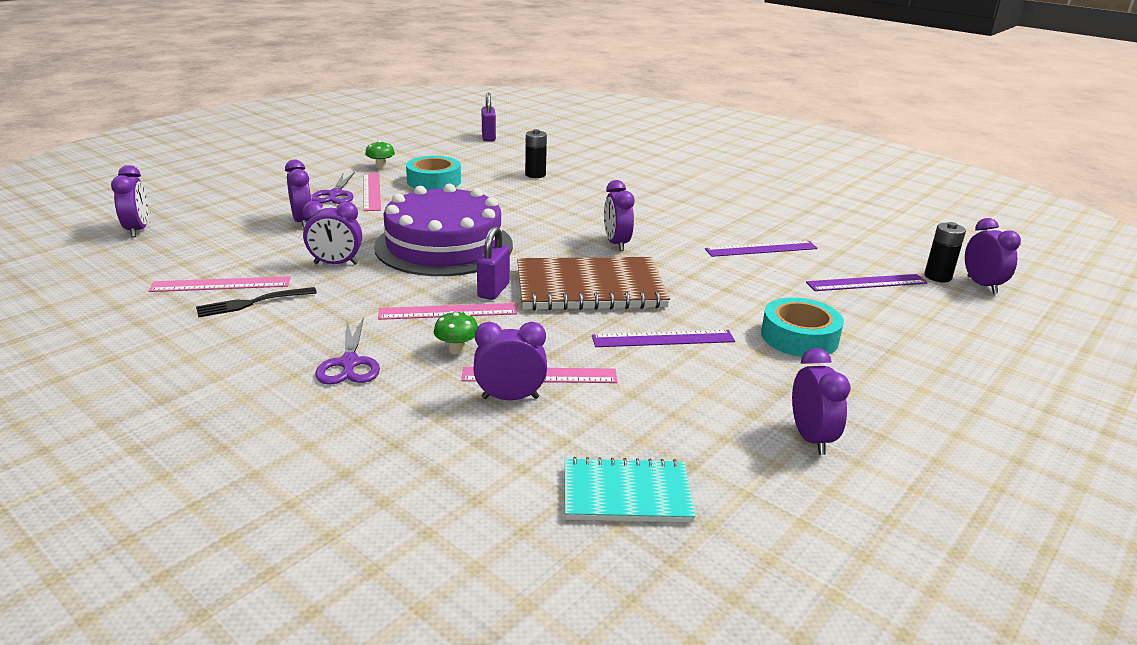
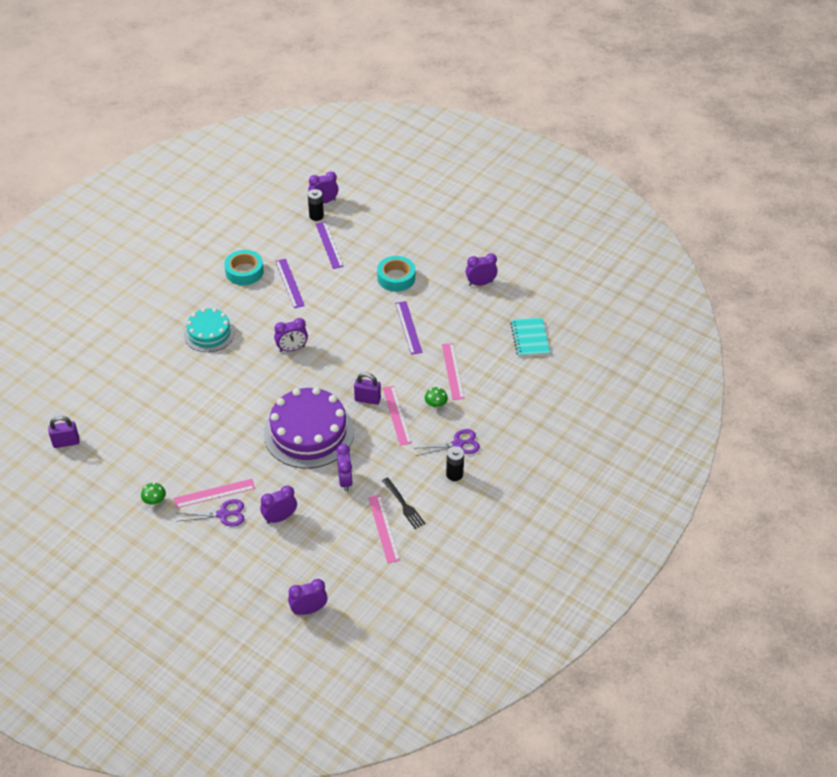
camera: 95 degrees left, 20 degrees up
turquoise tape [406,156,461,190] -> turquoise tape moved to [224,250,264,285]
purple clock [473,322,547,400] -> none
brown notebook [517,257,670,311] -> none
black battery [525,129,547,178] -> black battery moved to [446,446,464,481]
none -> turquoise cake [184,308,235,352]

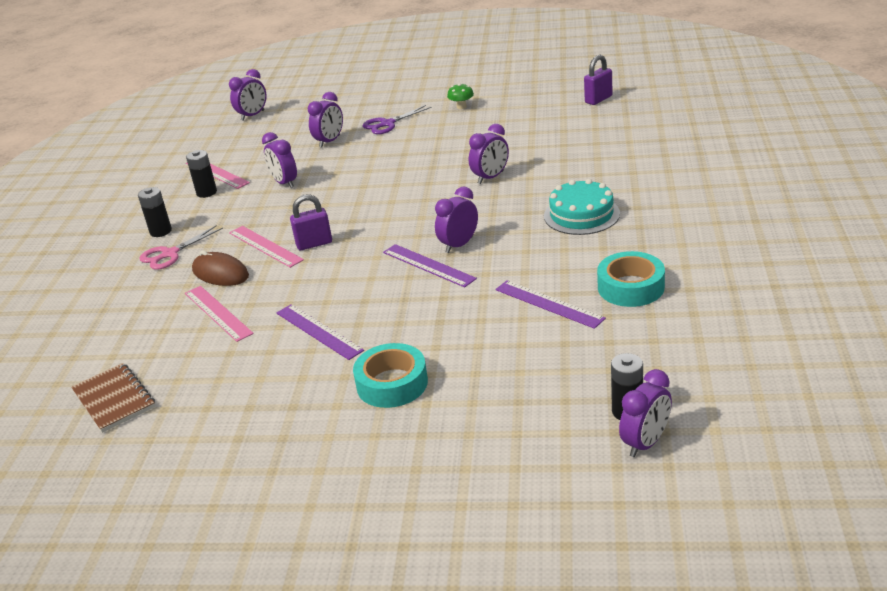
camera: 155 degrees right, 15 degrees down
pink ruler [174,479,255,508] -> none
purple cake [264,387,354,468] -> none
purple ruler [316,221,344,269] -> purple ruler moved to [383,244,477,287]
black fork [382,477,426,529] -> black battery [186,150,217,198]
purple scissors [416,429,480,456] -> pink scissors [139,225,223,270]
green mushroom [425,387,448,409] -> brown mouse [192,250,249,286]
purple clock [466,253,498,286] -> purple clock moved to [469,124,509,184]
turquoise notebook [510,317,550,357] -> brown notebook [71,363,155,433]

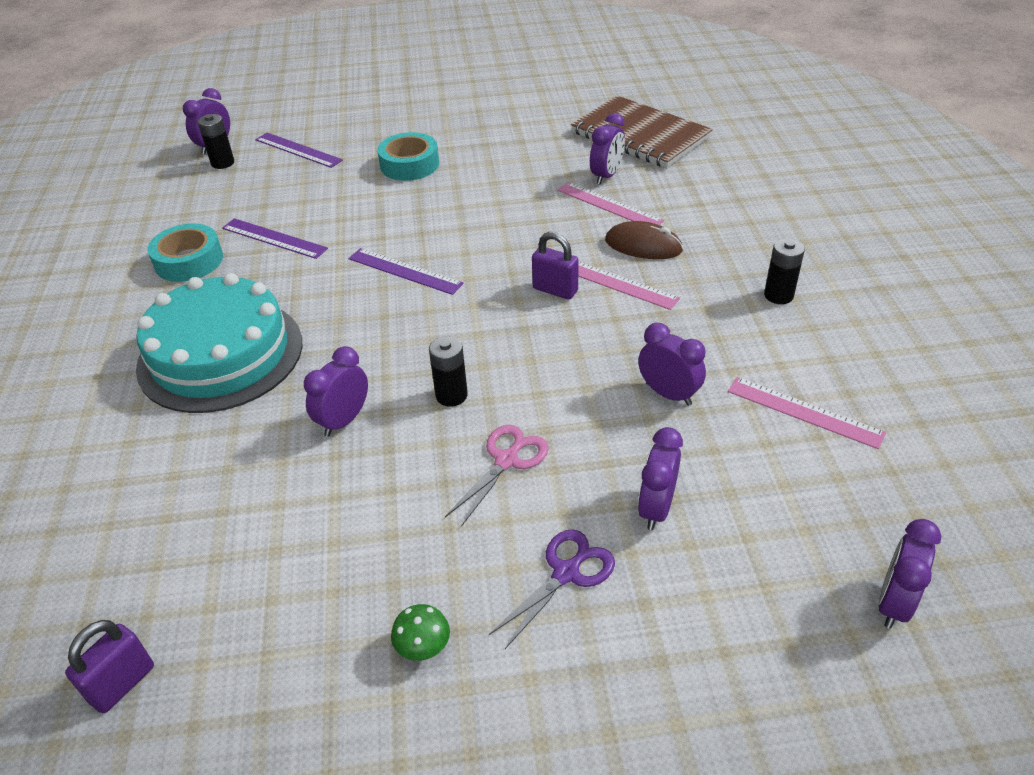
camera: 165 degrees right, 10 degrees up
brown notebook [71,363,155,433] -> brown notebook [571,96,713,168], size x1.67
pink scissors [139,225,223,270] -> pink scissors moved to [445,424,549,527]
black battery [186,150,217,198] -> black battery moved to [429,336,468,407]
purple ruler [276,304,364,360] -> purple ruler moved to [255,133,343,168]
purple padlock [290,194,332,250] -> purple padlock turned 60 degrees clockwise [532,232,579,299]
purple clock [435,187,478,253] -> purple clock moved to [590,113,625,185]
turquoise cake [544,179,620,235] -> turquoise cake [136,273,302,413], size x1.67

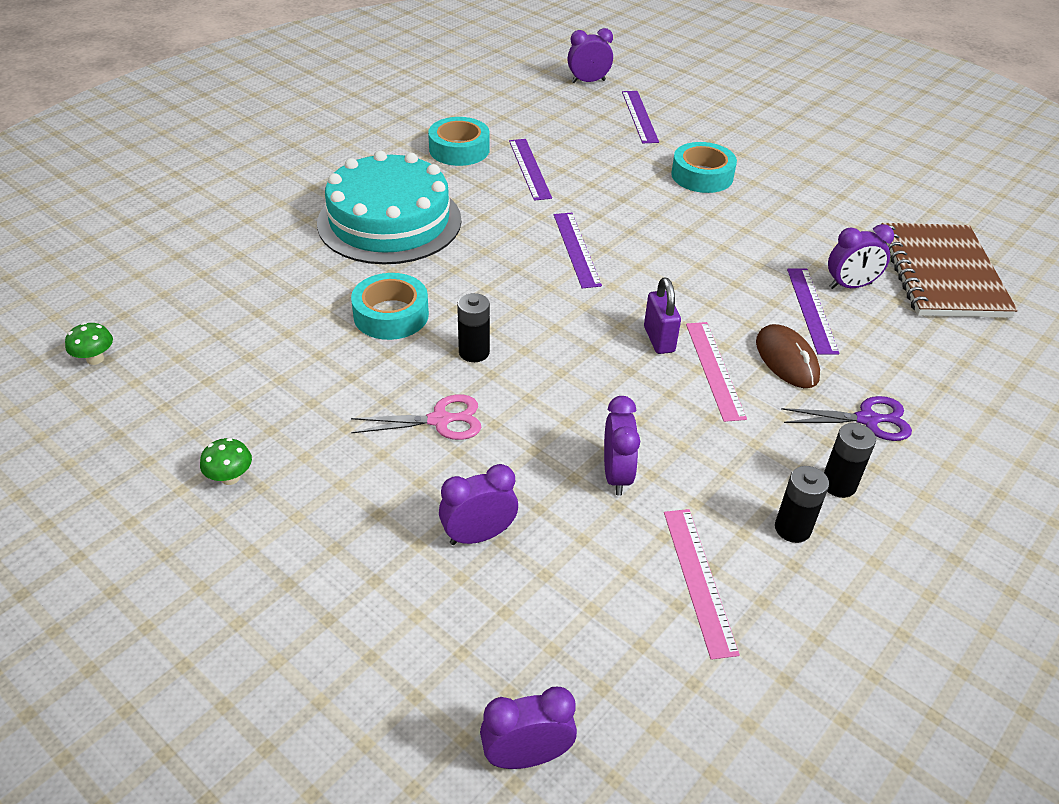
camera: 45 degrees right, 0 degrees up
purple padlock [65,620,154,713] -> green mushroom [65,322,113,365]
black battery [198,114,234,169] -> black battery moved to [775,466,829,543]
purple clock [304,346,368,437] -> turquoise tape [351,273,429,340]
purple scissors [489,529,615,649] -> purple scissors moved to [781,396,912,441]
pink ruler [557,182,664,225] -> purple ruler [787,268,840,354]

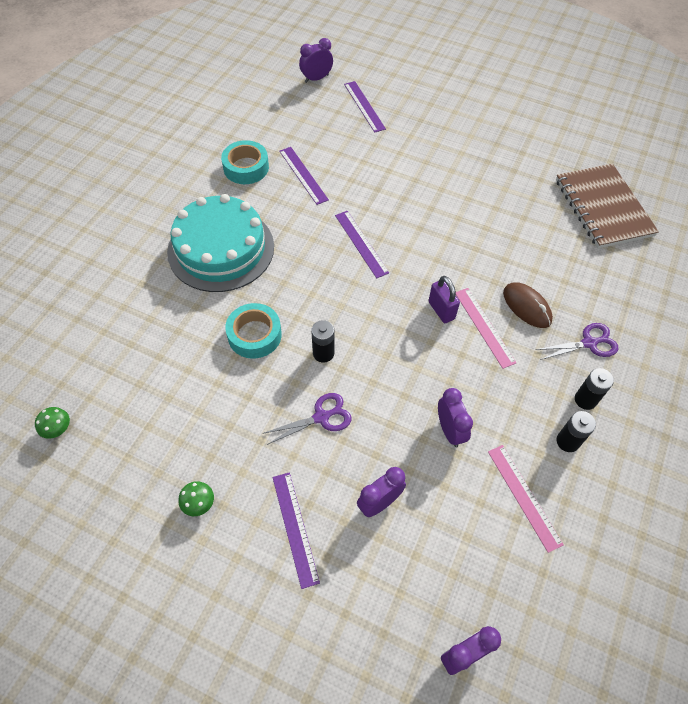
camera: 15 degrees left, 15 degrees up
pink scissors [351,394,481,440] -> purple scissors [262,393,352,445]
turquoise tape [671,142,737,193] -> none
purple ruler [787,268,840,354] -> purple ruler moved to [272,472,320,589]
purple clock [828,224,894,289] -> none

